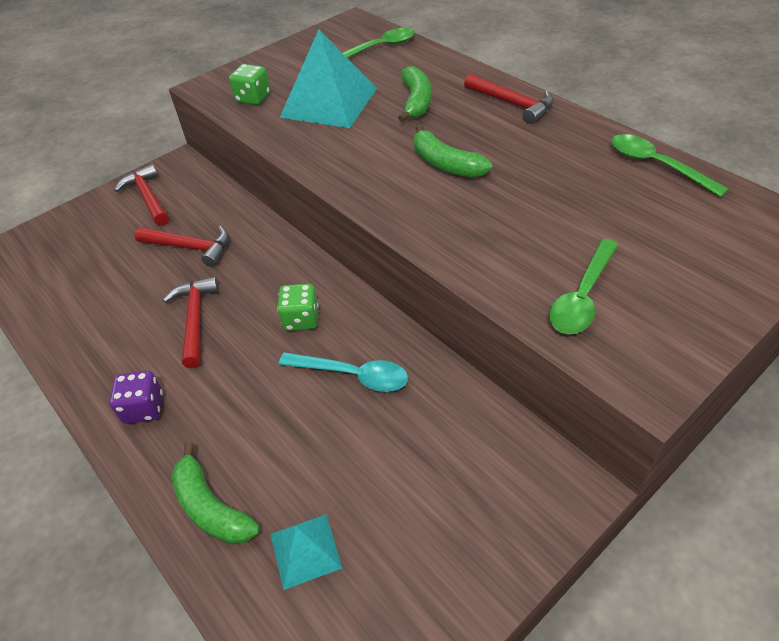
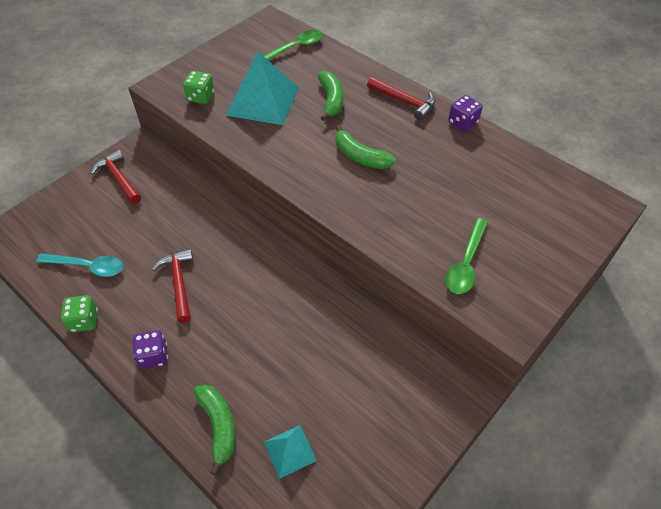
camera: 10 degrees left, 5 degrees up
red hammer [135,226,229,267] -> none
green banana [171,442,260,545] -> green banana turned 150 degrees counterclockwise [194,385,235,476]
green dice [277,284,319,331] -> green dice moved to [61,295,98,332]
turquoise spoon [279,352,408,392] -> turquoise spoon moved to [36,253,124,277]
green spoon [611,134,729,197] -> none
none -> purple dice [448,95,483,132]

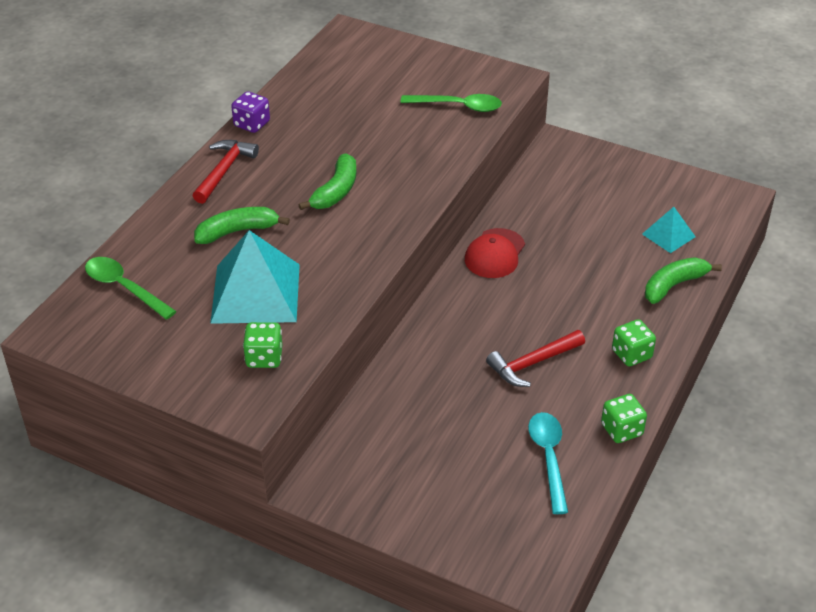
camera: 105 degrees left, 10 degrees down
red hammer [90,150,141,204] -> none
purple dice [133,330,168,369] -> green dice [612,319,656,366]
none -> red cap [465,228,525,278]

